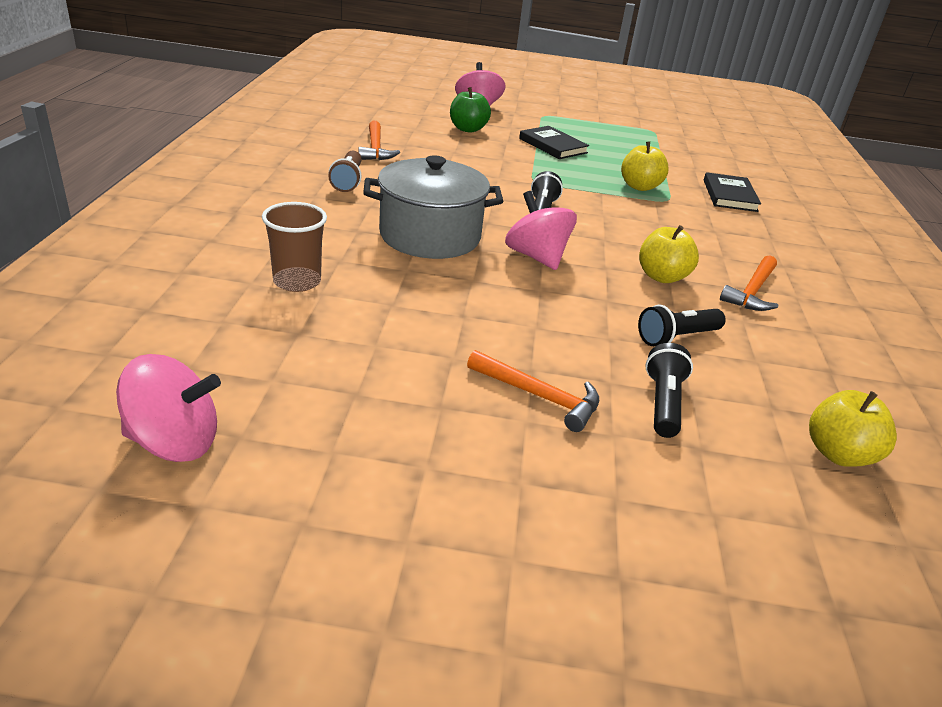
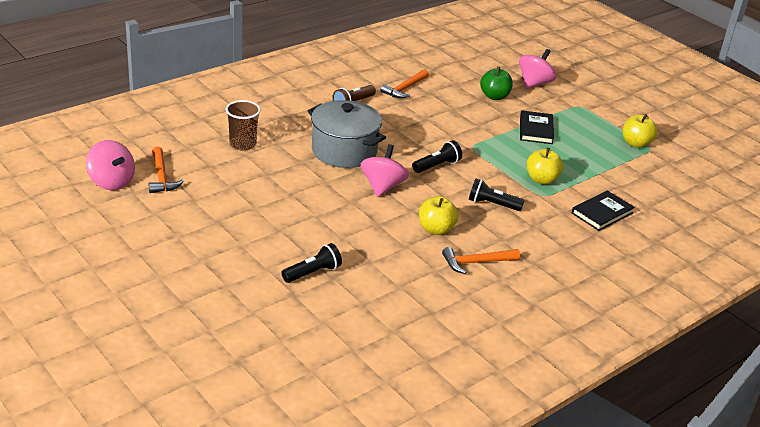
camera: 45 degrees right, 0 degrees up
orange hammer [467,350,599,432] -> orange hammer moved to [149,147,184,193]
black flashlight [638,305,726,346] -> black flashlight moved to [469,179,525,211]
yellow apple [809,390,897,467] -> yellow apple moved to [622,114,657,148]

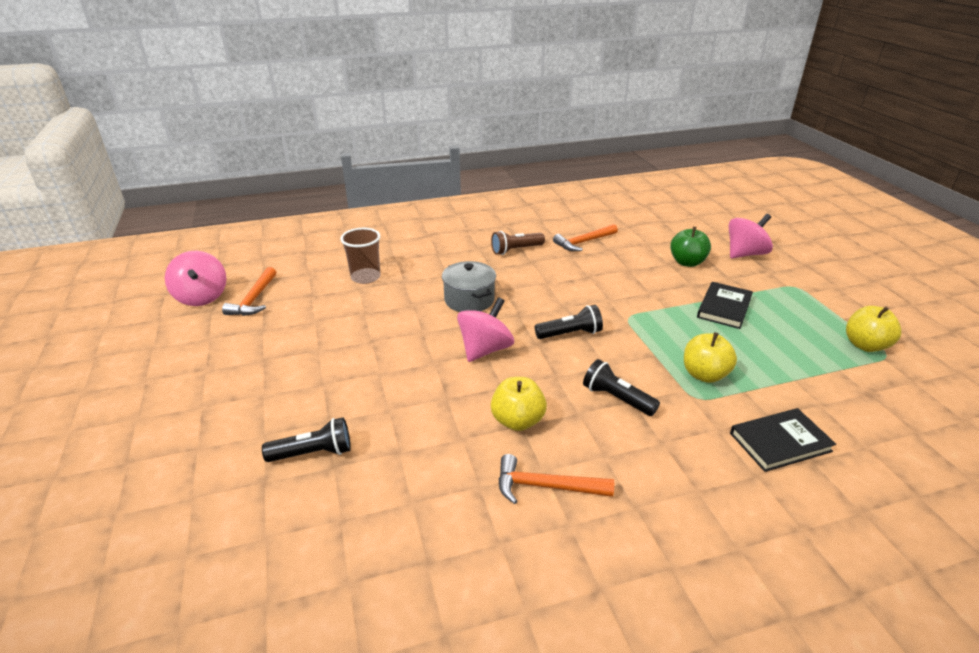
camera: 25 degrees right, 0 degrees up
grey pot [308,100,386,168] -> grey pot [442,261,496,312], size x0.65

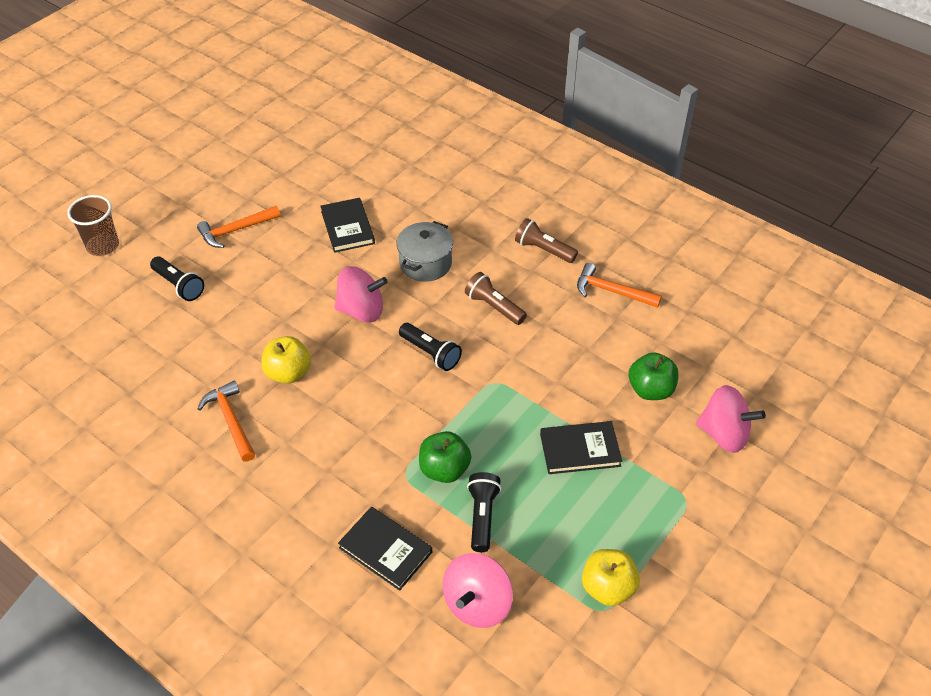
camera: 55 degrees right, 15 degrees up
pink spinning top [165,251,226,306] -> pink spinning top moved to [443,553,513,628]
orange hammer [222,267,276,316] -> orange hammer moved to [197,206,280,248]
brown cup [340,228,381,284] -> brown cup moved to [67,195,119,256]
black flashlight [583,359,660,416] -> black flashlight moved to [467,472,501,552]
yellow apple [684,332,737,383] -> green apple [419,431,471,483]
none -> black book [320,198,375,253]
none -> brown flashlight [465,272,527,325]

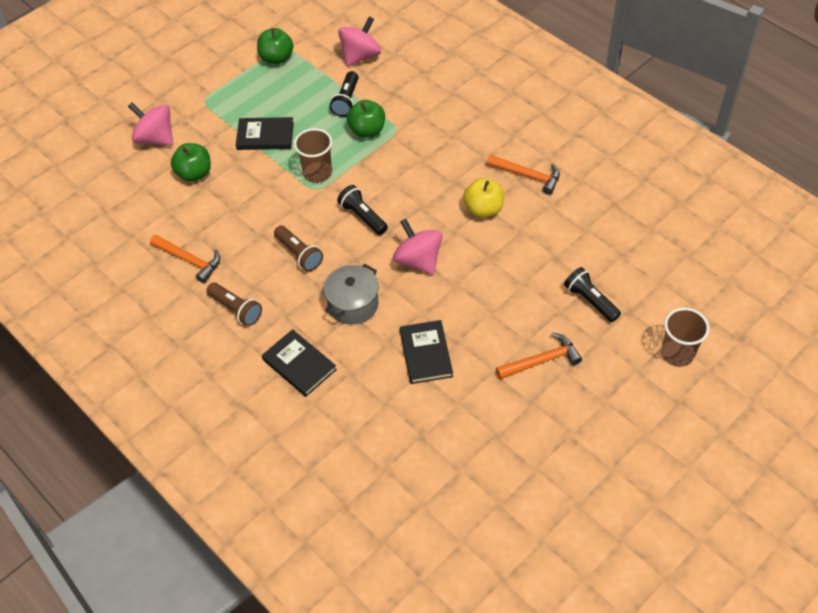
camera: 170 degrees left, 5 degrees up
orange hammer [197,381,255,462] -> orange hammer turned 45 degrees counterclockwise [487,155,560,195]
pink spinning top [334,266,388,323] -> pink spinning top turned 45 degrees clockwise [393,219,443,275]
black book [338,507,432,591] -> black book moved to [262,329,337,397]
yellow apple [582,549,640,606] -> green apple [257,28,293,64]
none -> brown cup [294,128,332,183]

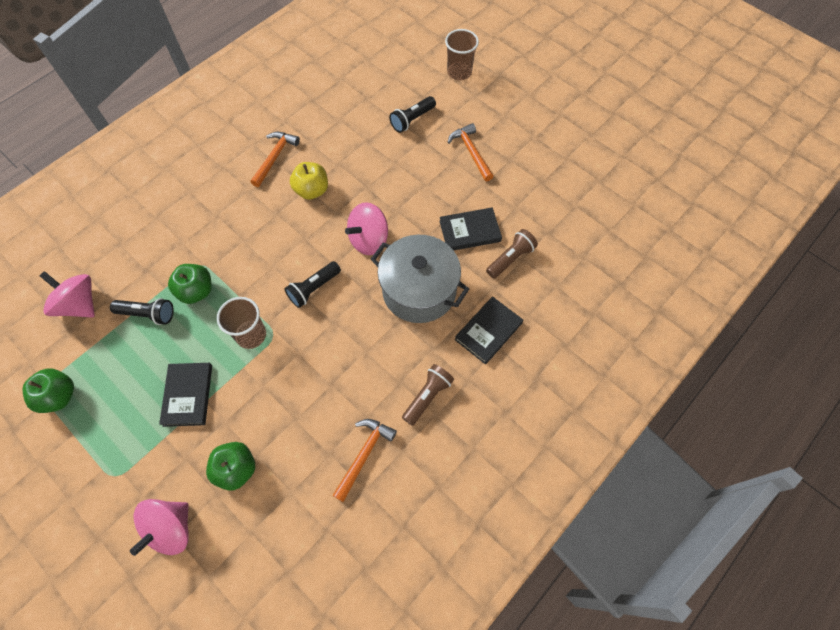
camera: 95 degrees left, 10 degrees up
brown flashlight [274,226,323,271] -> brown flashlight moved to [486,229,538,278]
grey pot [323,264,379,325] -> grey pot [370,235,469,323], size x1.55

